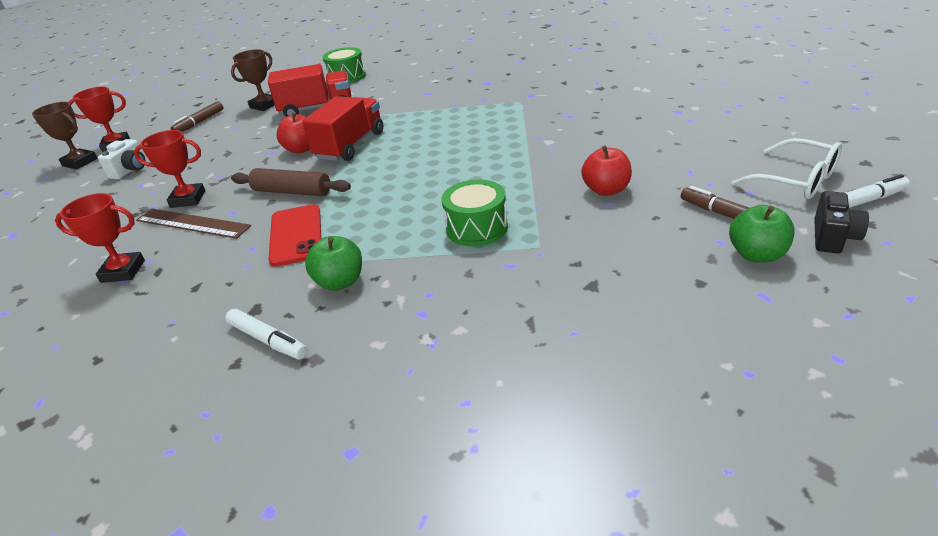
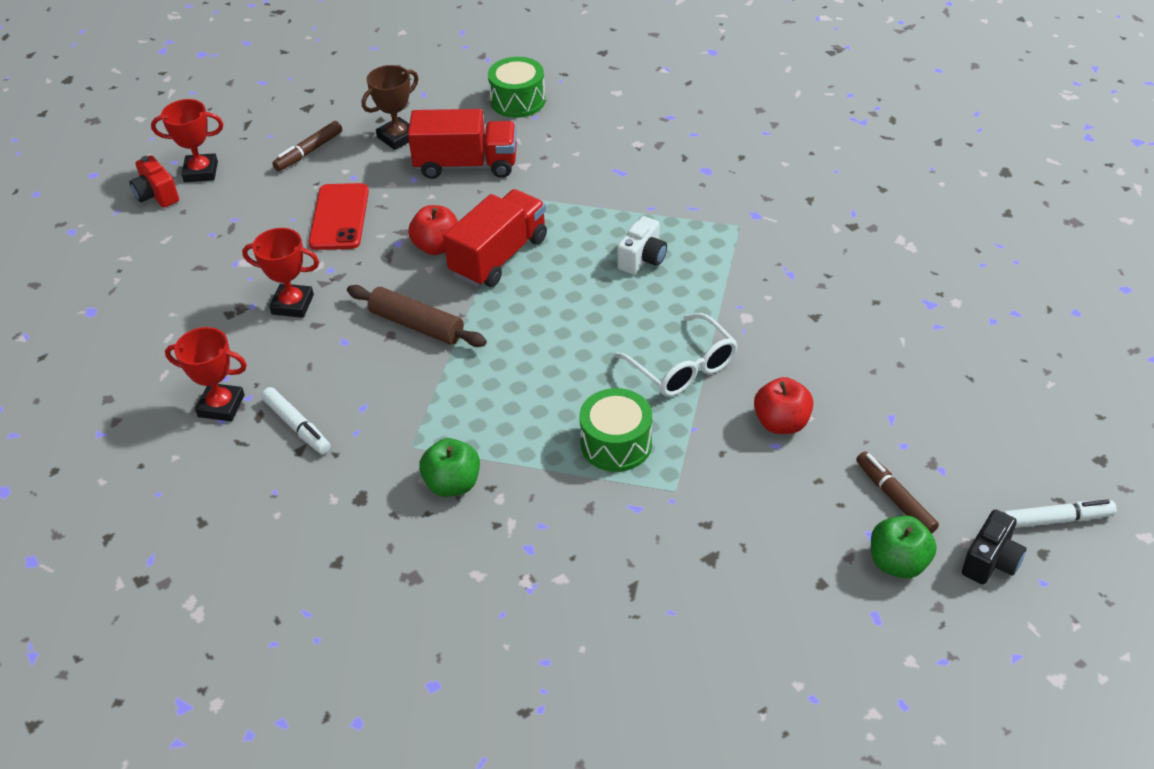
camera: 10 degrees right, 10 degrees up
brown trophy [32,102,98,170] -> red camera [129,155,179,208]
white camera [98,139,146,179] -> white camera moved to [617,216,667,274]
brown ruler [136,209,251,239] -> none
white marker [226,309,308,360] -> white marker moved to [261,387,330,454]
red phone [268,204,322,267] -> red phone moved to [308,183,369,250]
white glasses [732,138,842,199] -> white glasses moved to [615,313,738,397]

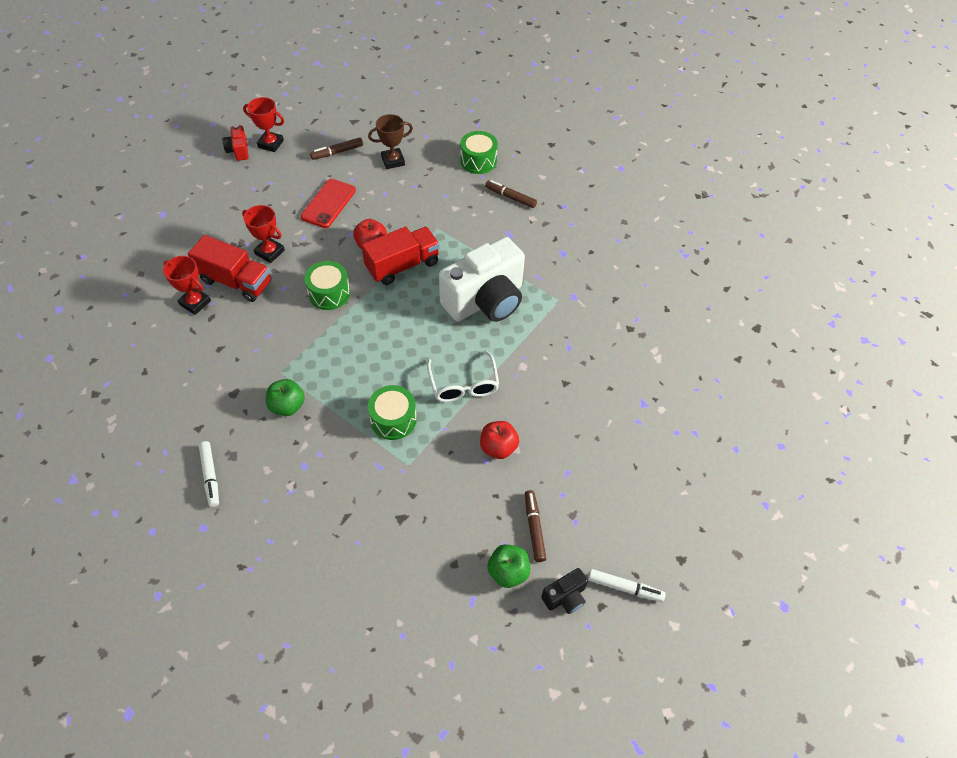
camera: 20 degrees right, 10 degrees up
white marker [261,387,330,454] -> white marker moved to [199,441,219,507]
brown rolling pin [347,285,487,347] -> green drum [304,261,350,310]
red truck [408,109,517,179] -> red truck moved to [188,235,272,302]
white camera [617,216,667,274] -> white camera [439,237,525,322], size x2.35
none -> brown marker [485,180,537,208]

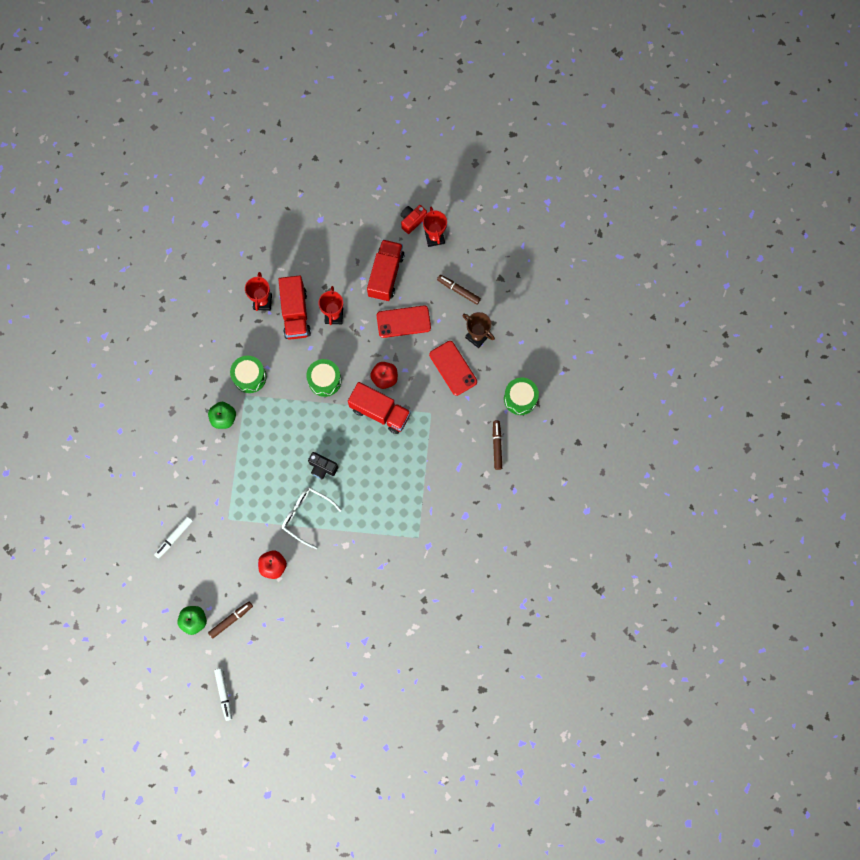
camera: 60 degrees right, 20 degrees up
white marker [199,441,219,507] -> white marker moved to [154,516,193,558]
green drum [368,385,417,440] -> green drum moved to [230,356,266,393]
white glasses [427,350,499,402] -> white glasses turned 75 degrees clockwise [282,487,342,549]
white camera [439,237,525,322] -> none
black camera [541,568,588,614] -> black camera moved to [308,452,338,479]
none -> red truck [367,239,404,301]
none -> red phone [429,341,477,396]

